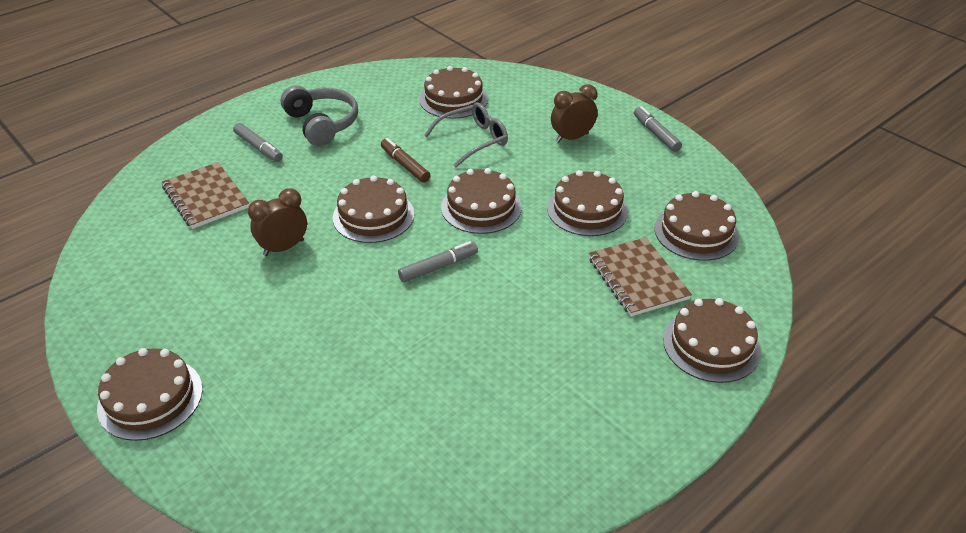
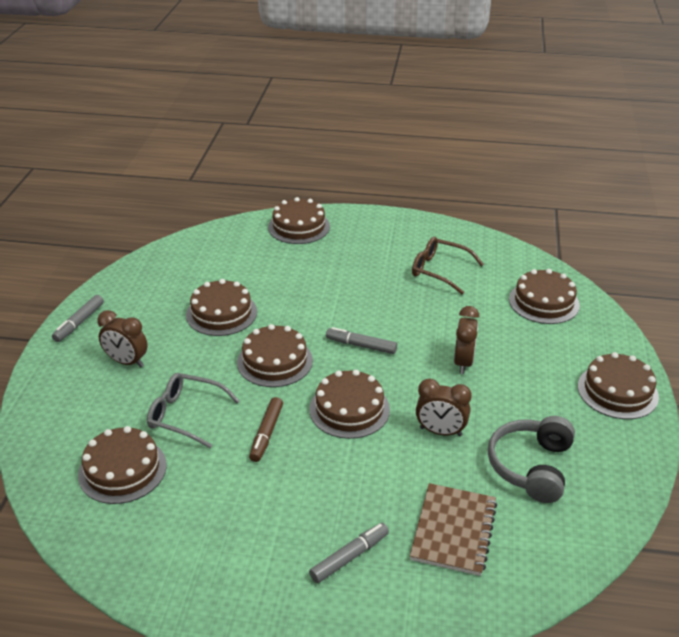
camera: 130 degrees left, 5 degrees down
grey marker [233,123,283,162] -> grey marker turned 45 degrees clockwise [309,523,389,583]
grey headphones [281,86,358,146] -> grey headphones moved to [488,416,575,503]
brown notebook [589,237,692,316] -> none
brown cake [654,191,739,261] -> brown cake moved to [509,269,580,324]
none -> brown glasses [412,237,484,295]
none -> brown clock [454,306,479,374]

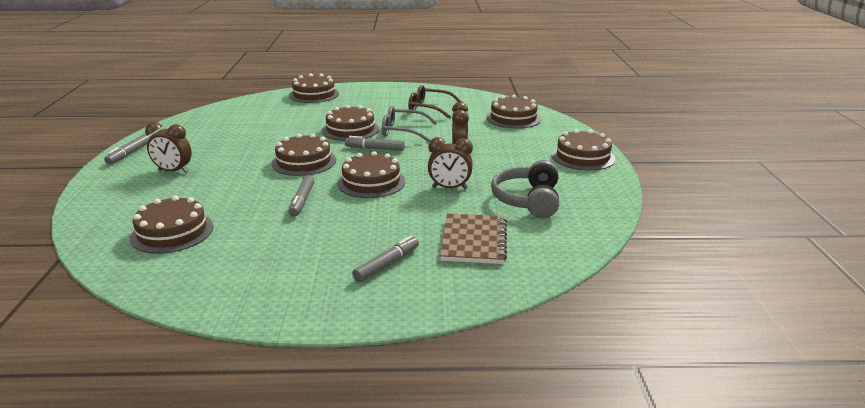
camera: 10 degrees left, 10 degrees down
grey glasses [147,373,240,448] -> grey glasses moved to [382,106,437,142]
brown cake [186,279,257,336] -> brown cake moved to [322,105,379,141]
brown marker [249,397,283,462] -> grey marker [288,175,314,217]

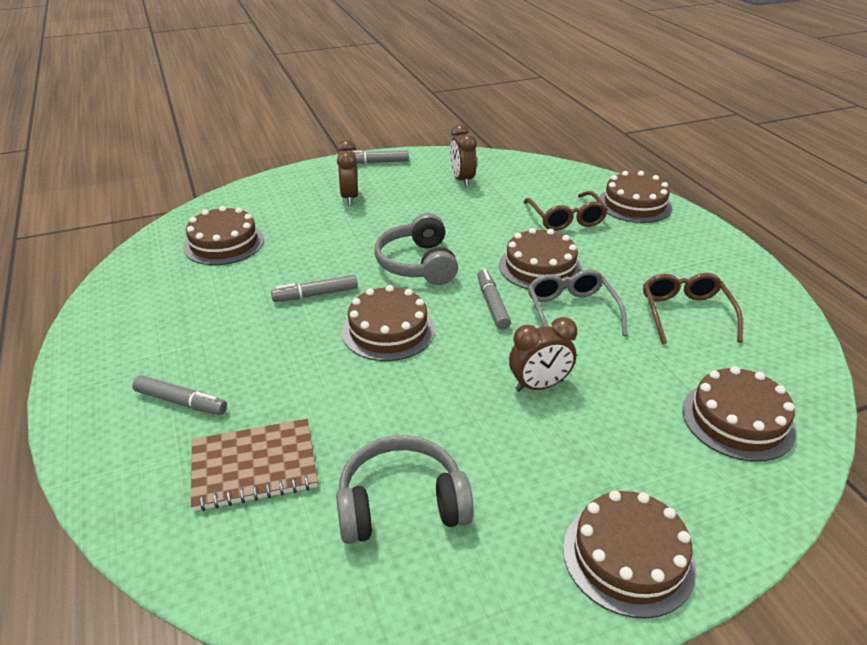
camera: 70 degrees right, 10 degrees up
brown cake [272,134,336,176] -> grey headphones [374,213,458,285]
brown clock [428,137,473,189] -> brown clock moved to [450,124,477,187]
none -> brown glasses [523,191,608,231]

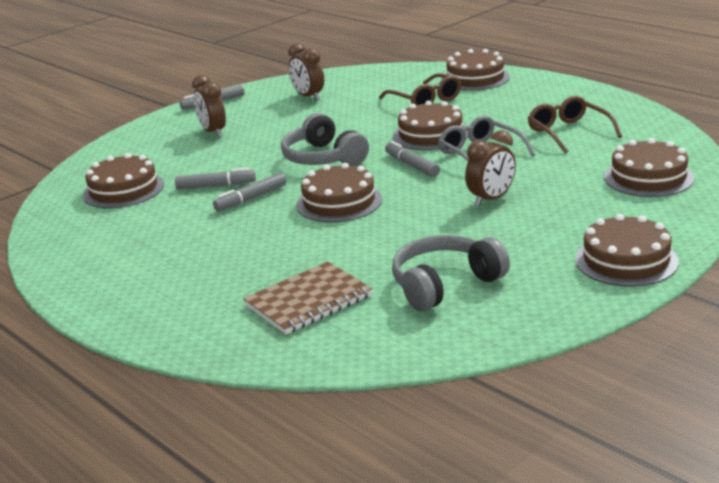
camera: 20 degrees left, 10 degrees down
grey marker [132,375,227,415] -> grey marker moved to [175,168,256,190]

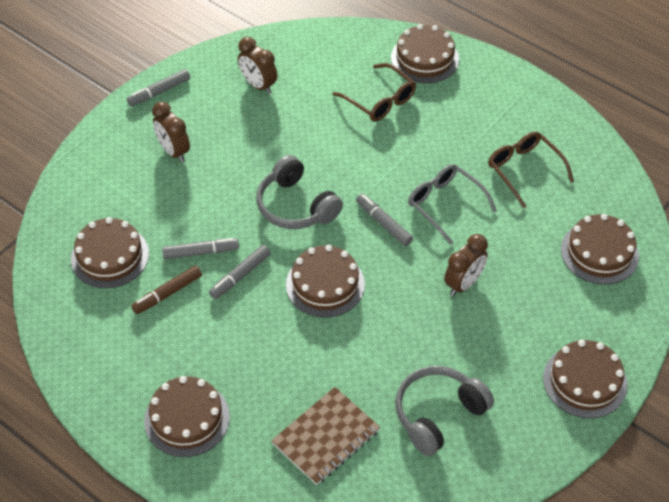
camera: 10 degrees left, 25 degrees up
brown cake [393,101,468,150] -> brown cake moved to [144,376,230,457]
none -> brown marker [131,265,202,314]

